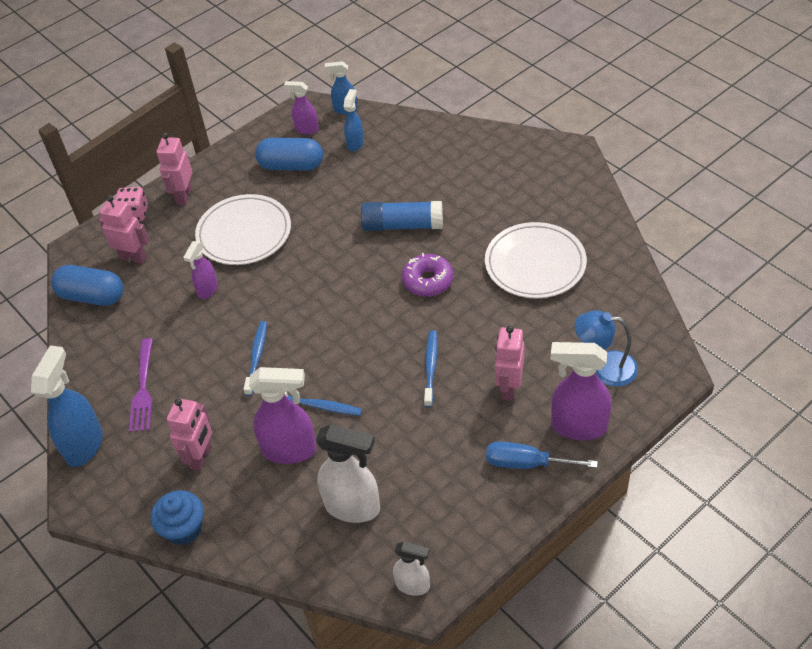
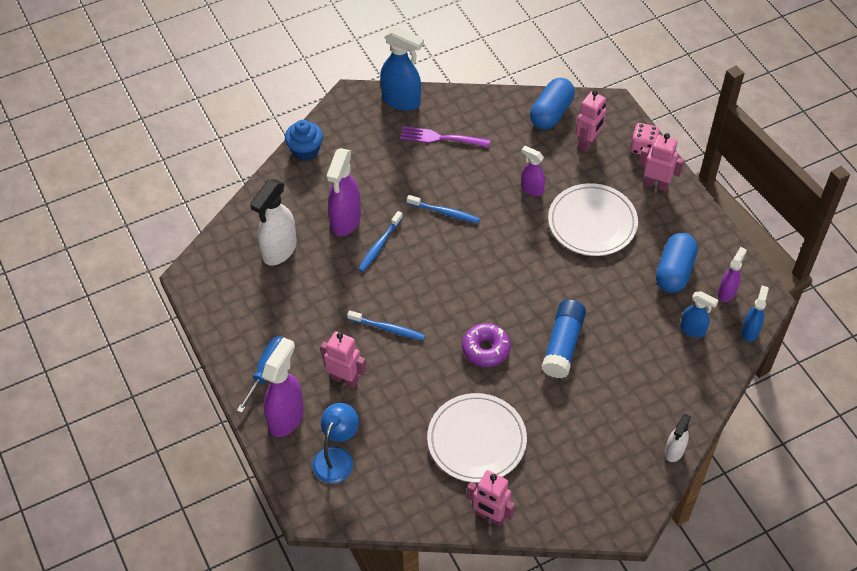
camera: 100 degrees right, 5 degrees up
pink robot [167,398,212,471] -> pink robot moved to [467,470,515,526]
white spray bottle [393,542,430,596] -> white spray bottle moved to [665,414,691,462]

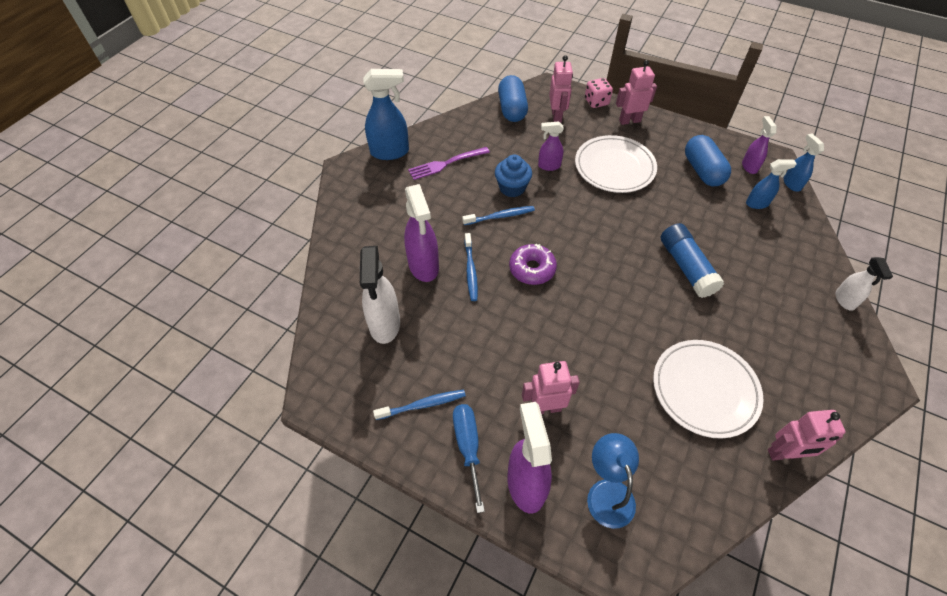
camera: 35 degrees left, 0 degrees up
blue cupcake [285,120,323,161] -> blue cupcake moved to [495,155,532,197]
blue toothbrush [347,310,425,340] -> blue toothbrush moved to [373,390,466,420]
purple donut [462,323,511,367] -> purple donut moved to [509,244,557,285]

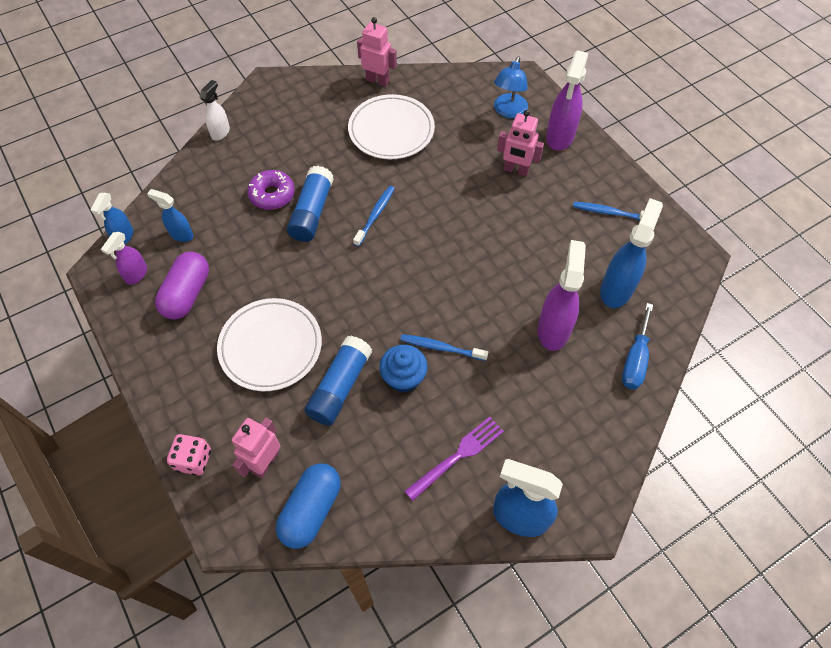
camera: 150 degrees left, 5 degrees up
white spray bottle [359,246,400,344] -> blue spray bottle [600,198,663,308]
purple fork [408,147,490,180] -> purple fork turned 45 degrees counterclockwise [405,417,504,501]
blue screwdriver [453,404,485,513] -> blue screwdriver moved to [622,303,653,389]
blue toothbrush [465,233,478,301] -> blue toothbrush moved to [353,186,395,247]
purple donut [509,244,557,285] -> purple donut moved to [247,170,295,210]
purple spray bottle [538,121,564,171] -> blue glue stick [304,336,372,426]
pink robot [616,60,657,125] -> none
blue capsule [685,135,731,186] -> purple capsule [155,251,209,320]

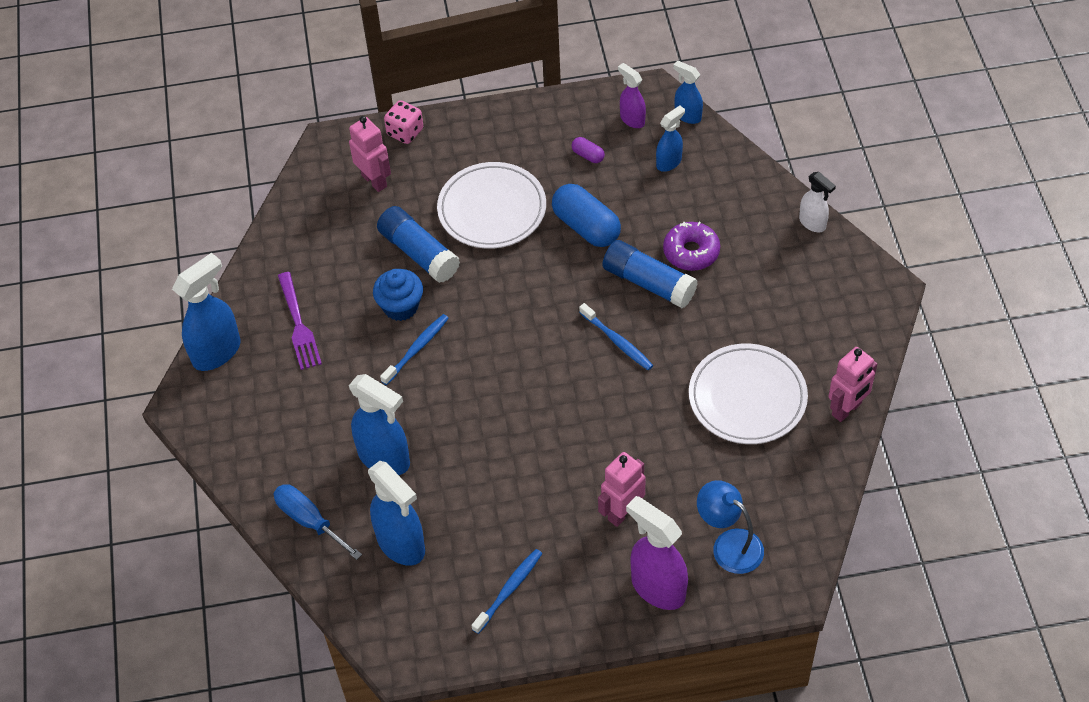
camera: 115 degrees right, 5 degrees down
purple capsule [155,251,209,320] -> purple capsule [571,137,605,163], size x0.46
blue capsule [276,463,341,549] -> blue capsule moved to [552,184,621,247]
purple spray bottle [538,240,586,351] -> blue spray bottle [349,374,410,475]

